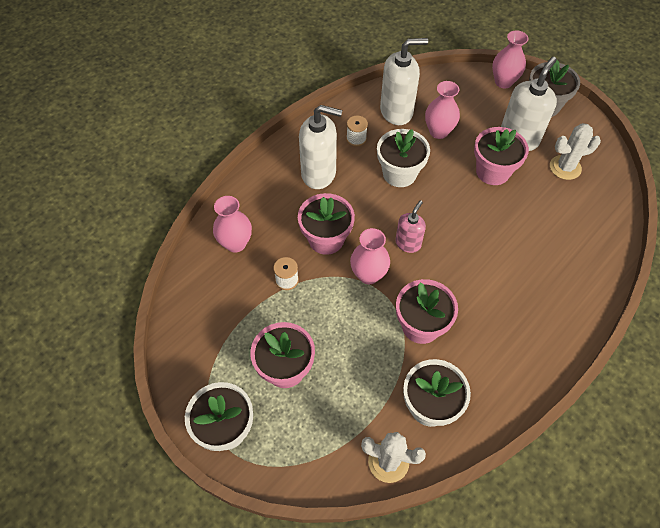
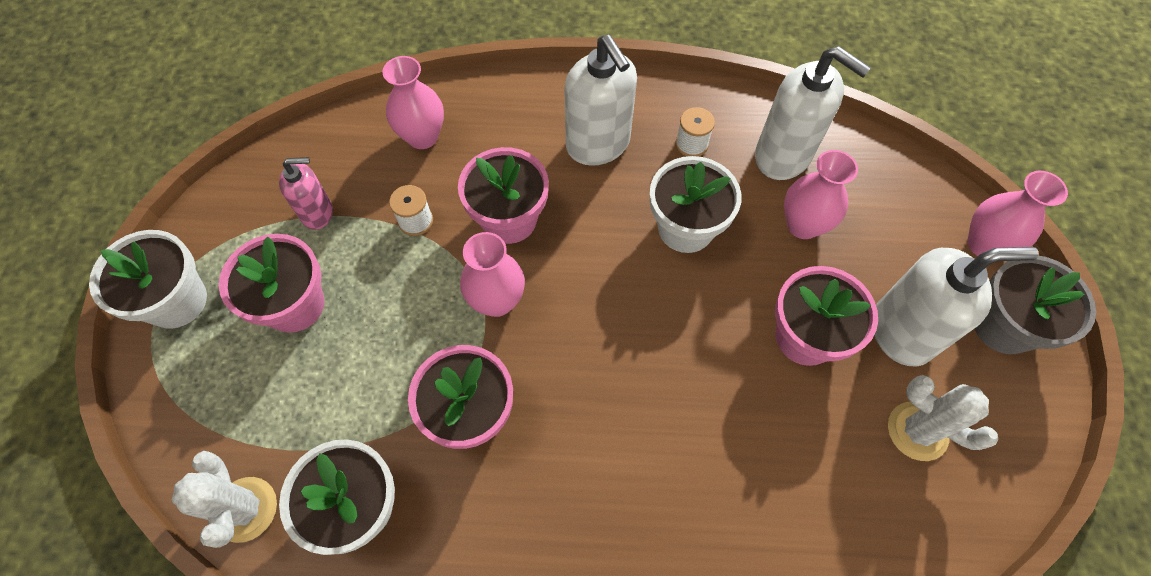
camera: 50 degrees right, 5 degrees up
pink soap dispenser [395,200,426,253] -> pink soap dispenser moved to [279,157,333,230]

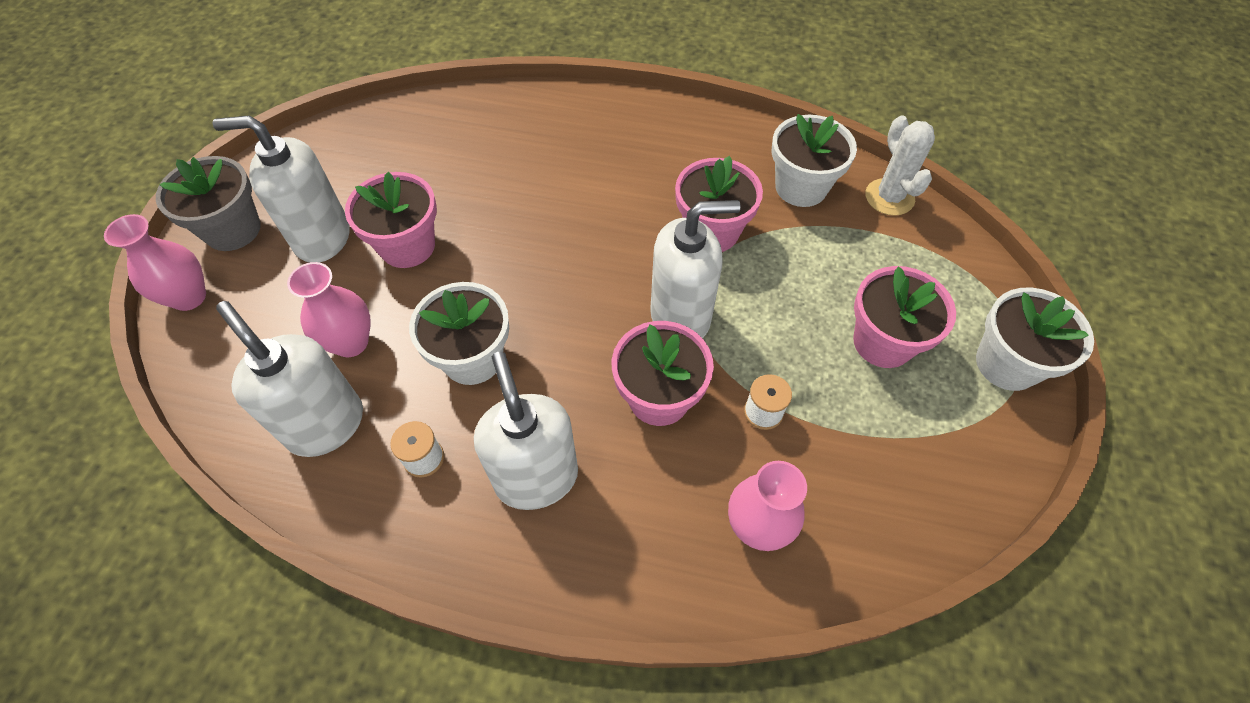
camera: 170 degrees left, 5 degrees down
pink soap dispenser [279,157,333,230] -> none
pink vase [460,232,525,317] -> white soap dispenser [650,200,741,338]
white cactus [888,375,998,461] -> none

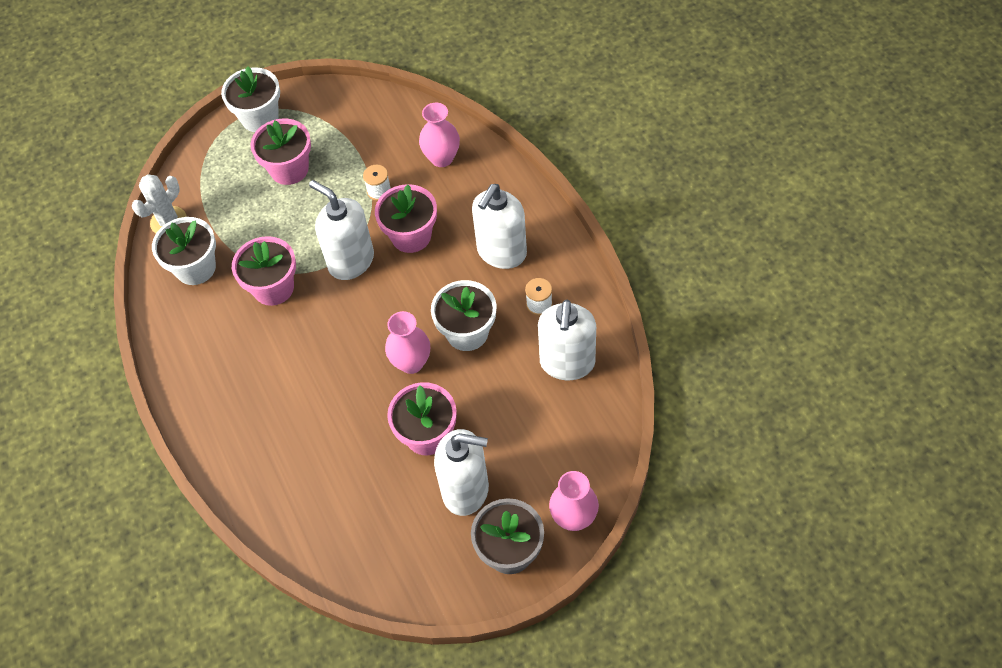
camera: 125 degrees left, 0 degrees up
white soap dispenser [212,116,350,263] -> white soap dispenser turned 45 degrees counterclockwise [434,429,489,516]
pink vase [287,262,371,357] -> pink vase moved to [385,311,430,374]

